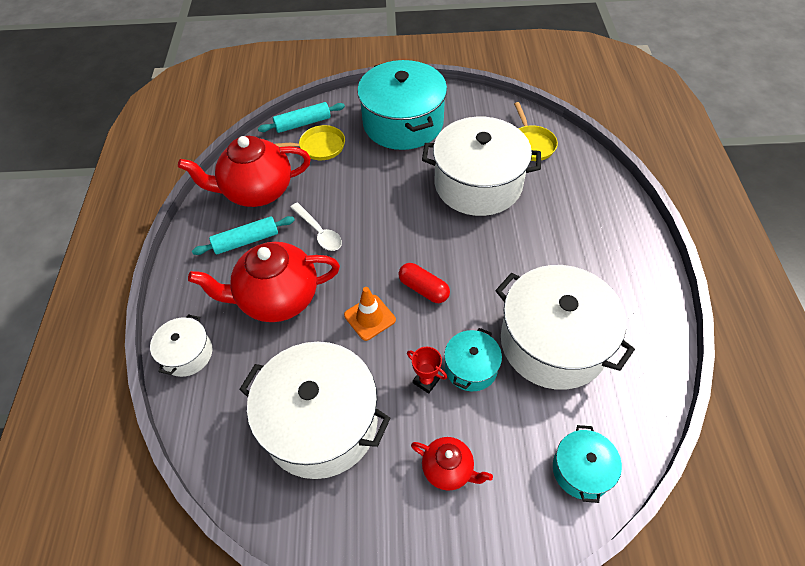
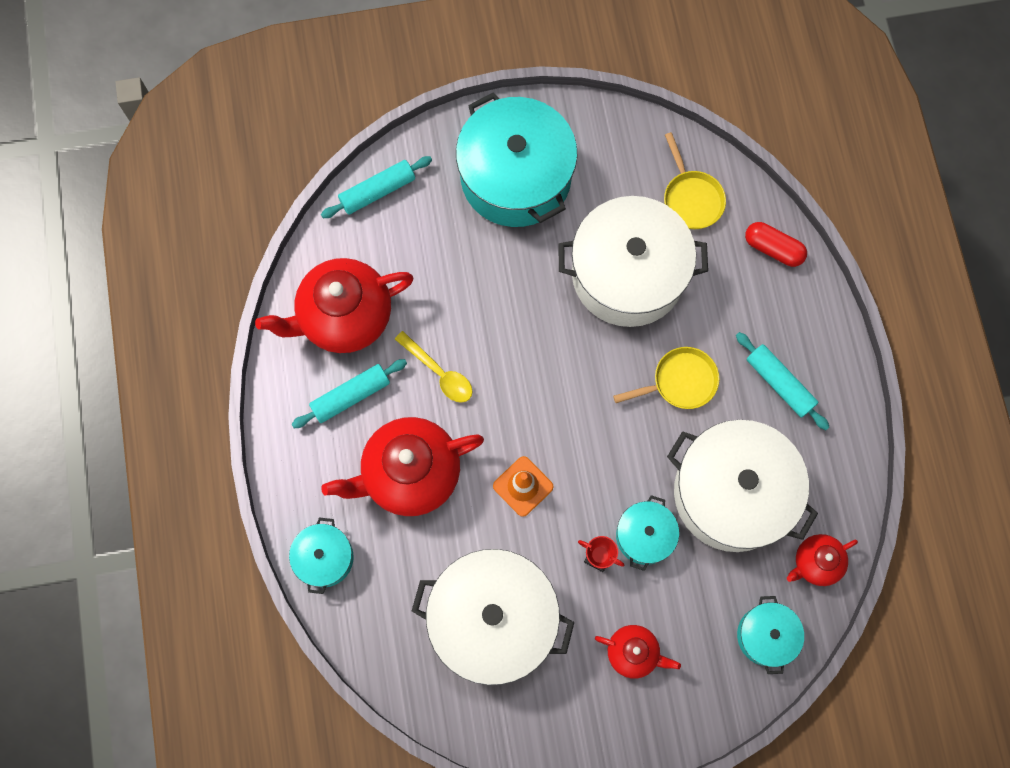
camera: 10 degrees left, 20 degrees up
white pot [150,314,212,377] -> turquoise pot [289,518,354,594]
yellow pan [275,125,345,160] -> yellow pan moved to [613,347,719,409]
white spoon [290,203,342,251] -> yellow spoon [395,331,472,403]
red capsule [399,263,450,303] -> red capsule moved to [745,222,807,267]
none -> turquoise rolling pin [736,332,829,430]
none -> red teapot [787,534,858,586]

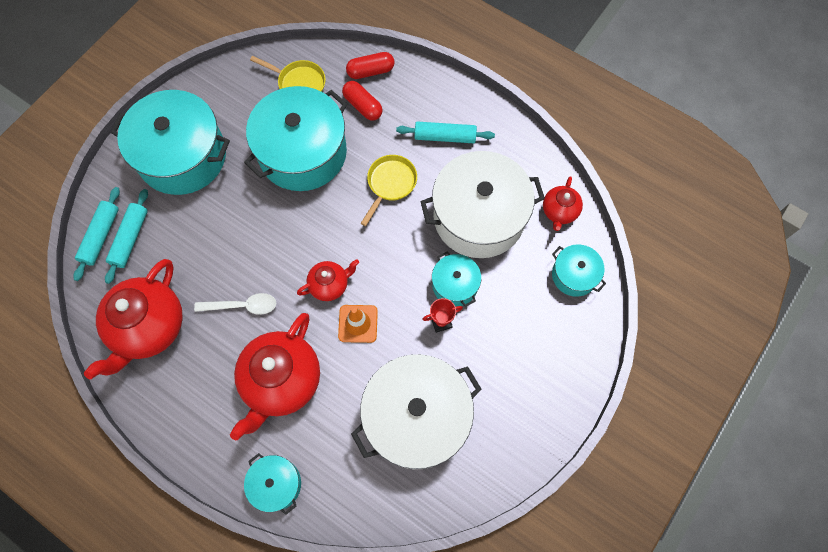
camera: 45 degrees left, 5 degrees down
turquoise rolling pin [292,359,407,428] -> turquoise rolling pin moved to [105,189,148,284]
yellow spoon [395,331,472,403] -> white spoon [194,293,276,315]
white pot [558,196,708,327] -> turquoise pot [244,86,348,191]
red teapot [595,625,681,679] -> red teapot moved to [297,259,359,301]
none -> red capsule [342,81,383,121]

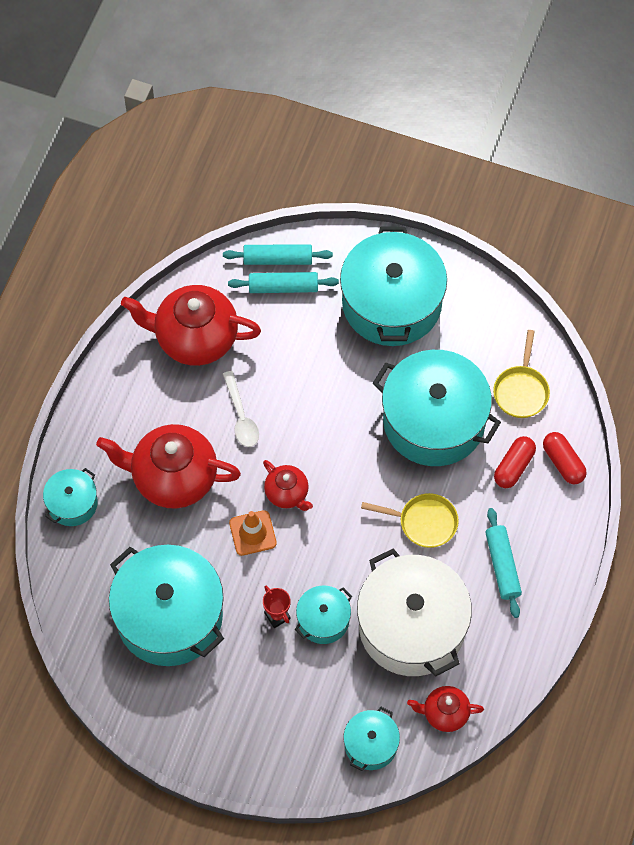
camera: 75 degrees right, 5 degrees down
white pot [351,354,481,469] -> turquoise pot [109,545,224,666]

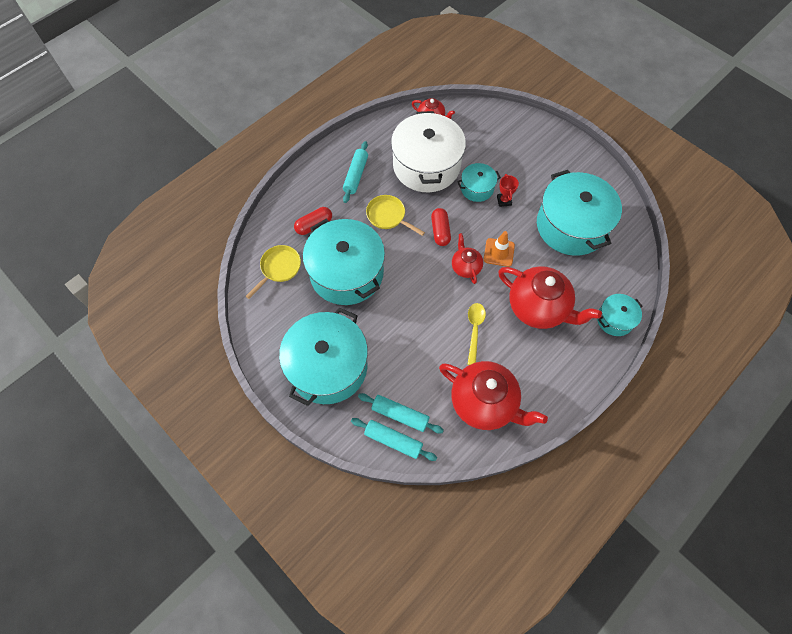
camera: 155 degrees left, 0 degrees up
white spoon [223,371,259,447] -> yellow spoon [467,303,486,365]
turquoise pot [343,707,400,771] -> none
red capsule [543,432,587,485] -> red capsule moved to [431,208,451,246]

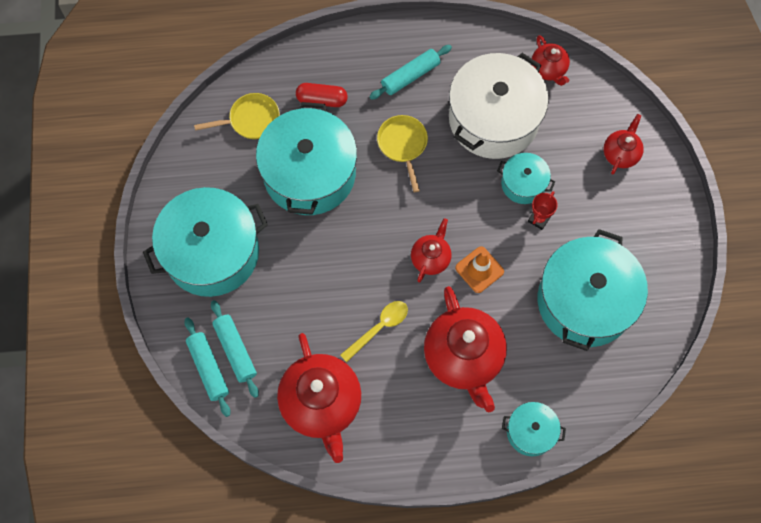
camera: 40 degrees right, 5 degrees up
red capsule [431,208,451,246] -> none
none -> red teapot [604,114,644,175]

